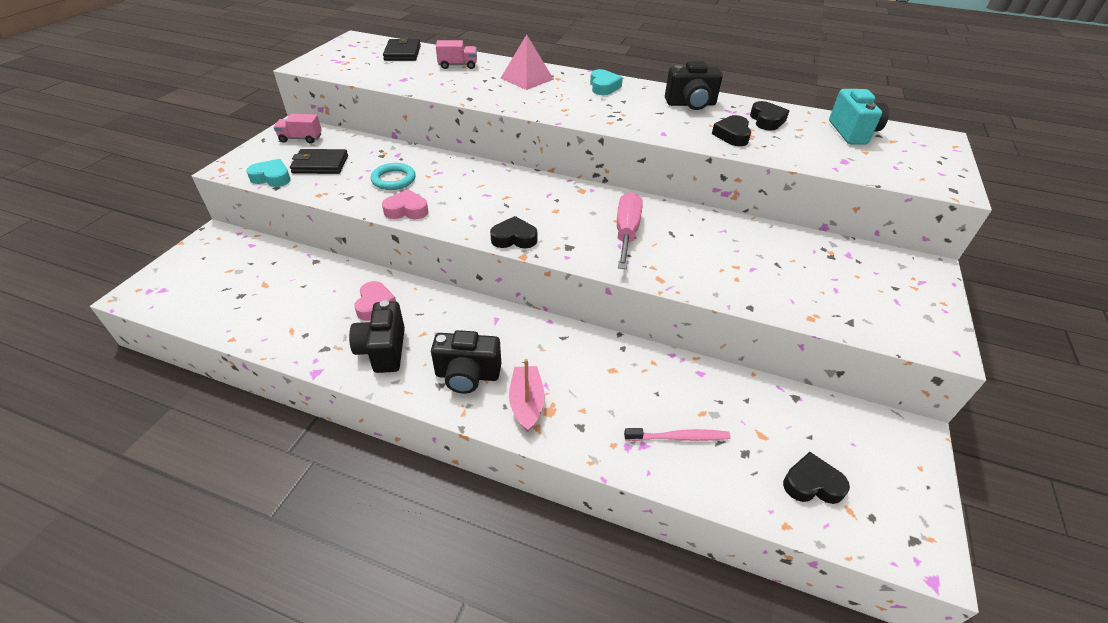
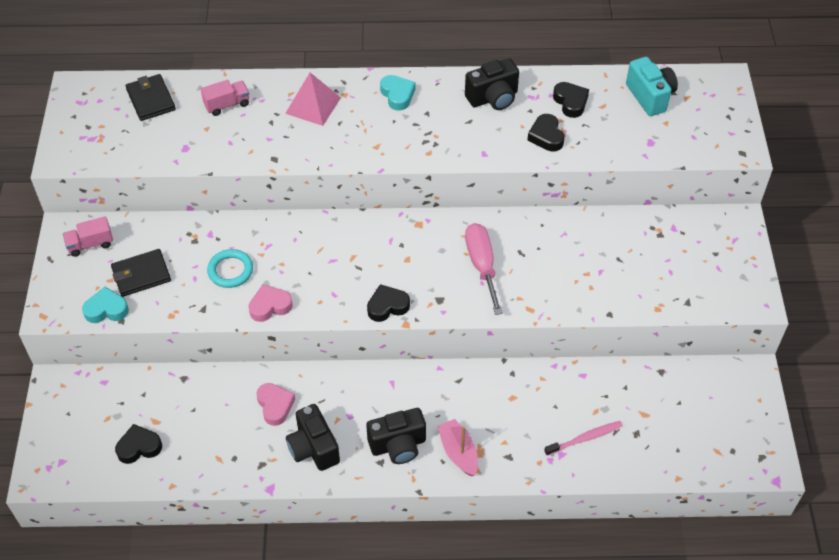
camera: 20 degrees left, 10 degrees up
black heart [783,452,850,504] -> black heart moved to [115,424,162,464]

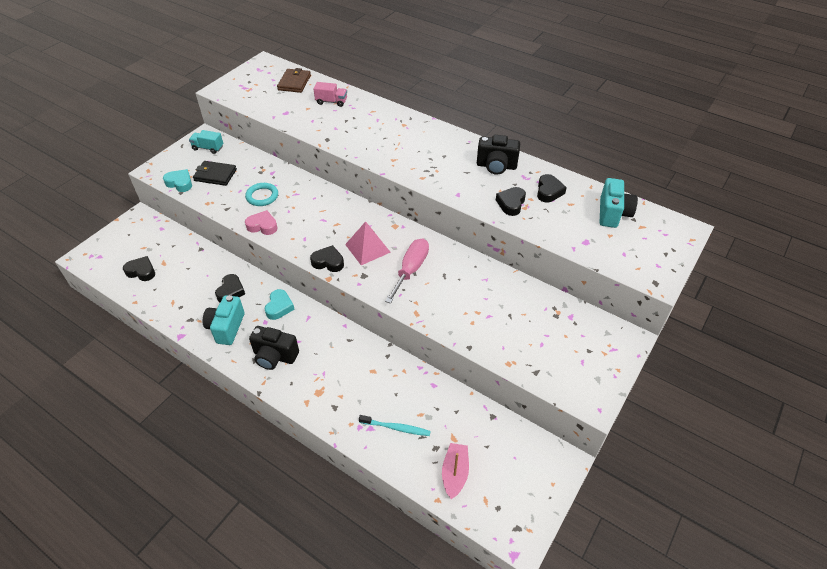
camera: 35 degrees right, 5 degrees down
pink truck [63,216,113,257] -> turquoise truck [189,130,223,154]
black wallet [125,74,176,121] -> brown wallet [277,68,311,93]
pink heart [256,383,295,426] -> black heart [215,274,245,302]
pink pyramid [285,73,341,126] -> pink pyramid moved to [345,221,391,265]
black camera [286,404,340,471] -> turquoise camera [203,295,245,345]
turquoise heart [380,75,415,111] -> turquoise heart moved to [265,289,295,320]
pink boat [437,419,478,476] -> pink boat moved to [442,443,469,499]
pink toothbrush [544,421,623,456] -> turquoise toothbrush [359,415,431,436]

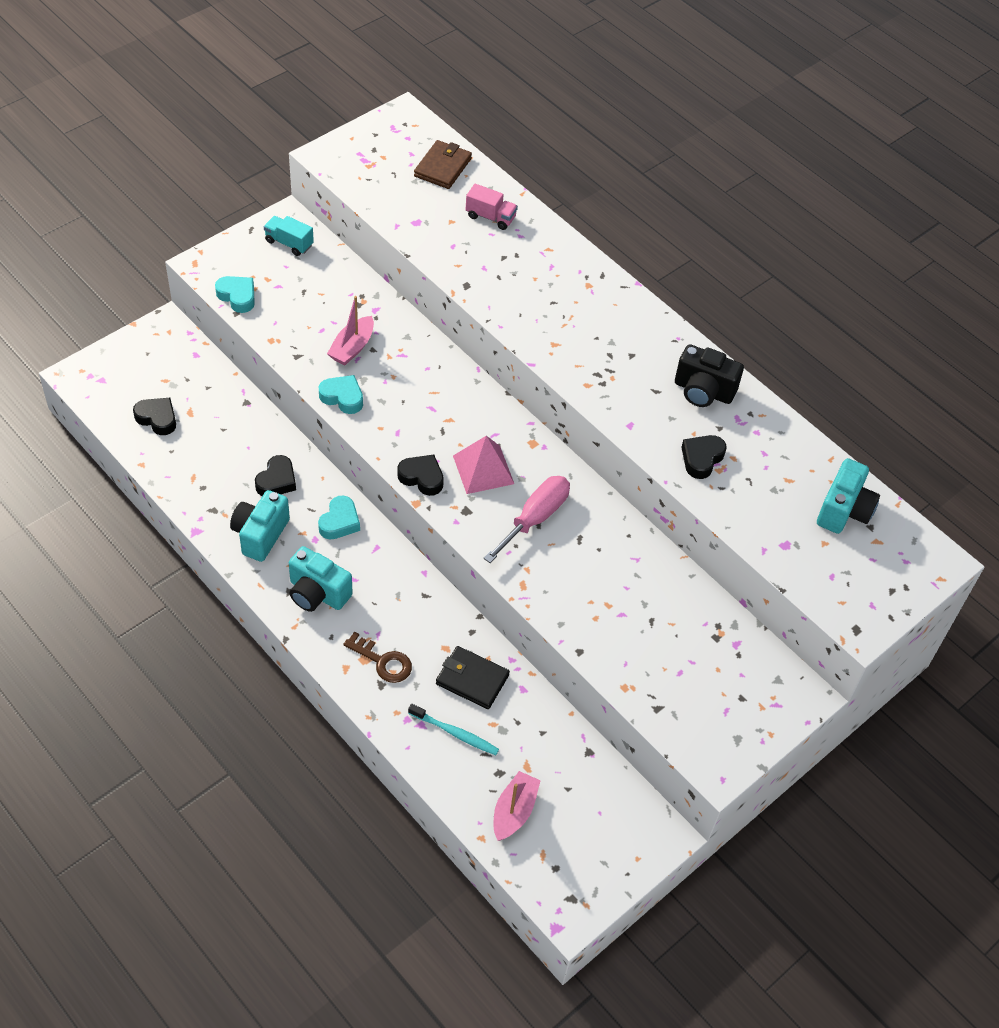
camera: 10 degrees right, 5 degrees up
black wallet [193,161,237,186] -> black wallet moved to [436,646,510,709]
turquoise ring [245,183,278,206] -> pink boat [327,296,374,365]
pink heart [245,210,278,235] -> turquoise heart [319,375,363,414]
black camera [249,326,299,370] -> turquoise camera [289,546,353,612]
black heart [537,174,567,203] -> none
none -> brown key [343,632,412,683]

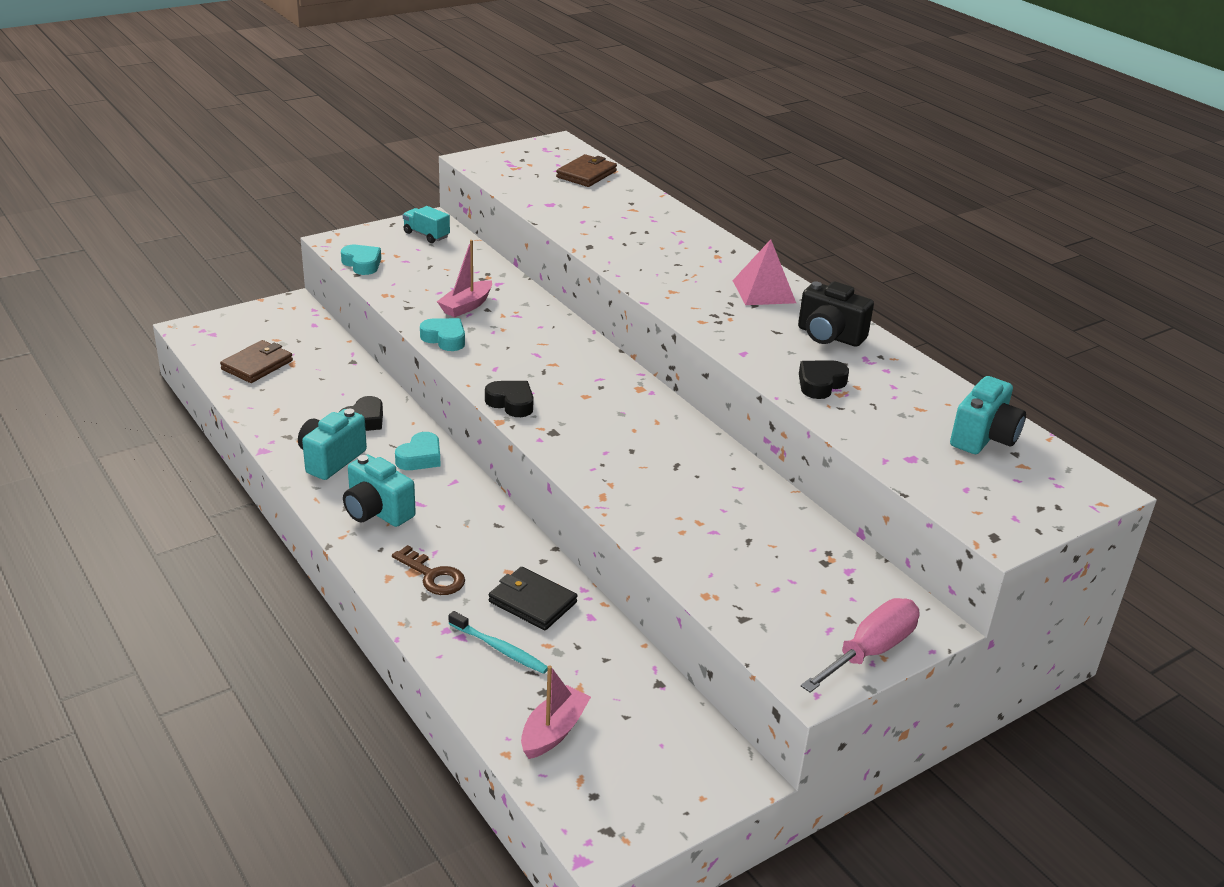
camera: 10 degrees right, 20 degrees down
black heart [133,398,176,435] -> brown wallet [220,340,293,383]
pink pyramid [453,436,514,494] -> pink pyramid moved to [733,239,796,305]
pink truck [466,184,518,230] -> none
pink screwdriver [483,476,570,563] -> pink screwdriver moved to [801,598,920,693]

